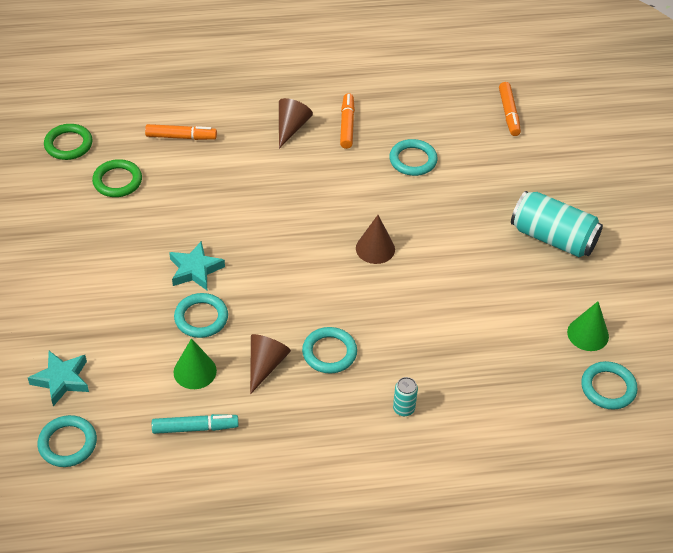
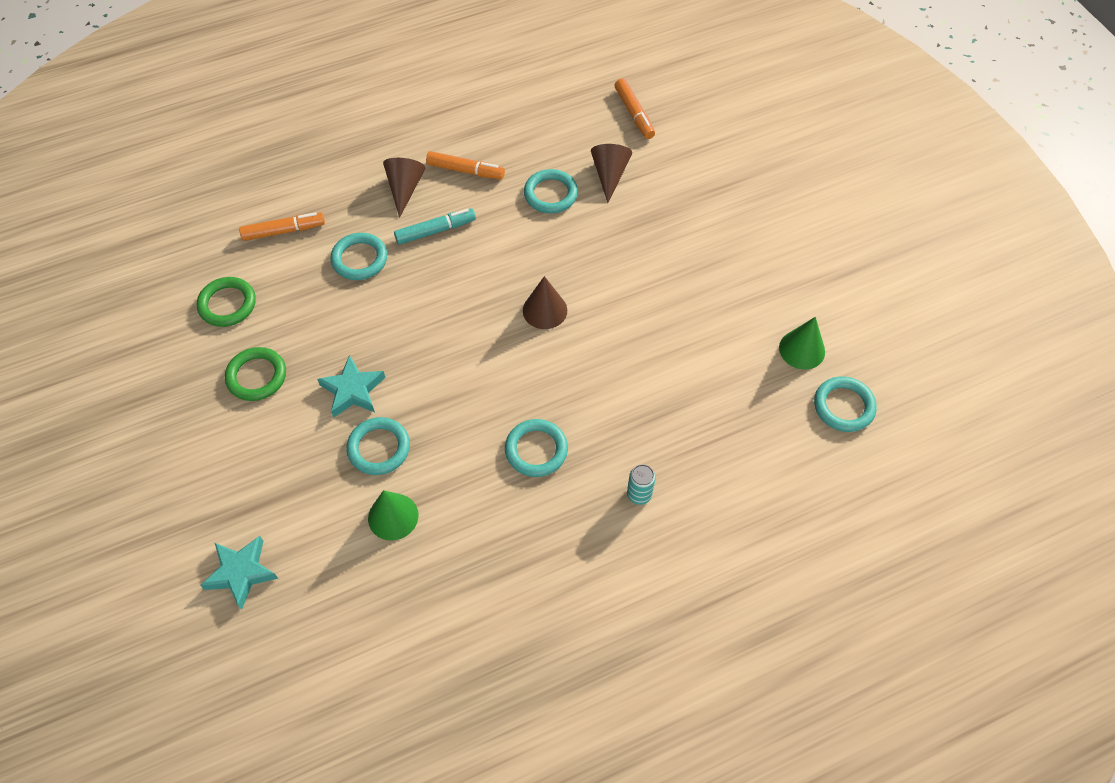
camera: 15 degrees left, 10 degrees up
turquoise ring [37,415,97,467] -> turquoise ring moved to [331,233,387,280]
green ring [44,124,93,160] -> green ring moved to [225,347,286,401]
turquoise marker [152,414,239,434] -> turquoise marker moved to [394,208,476,245]
brown cone [250,334,291,394] -> brown cone moved to [591,144,632,203]
orange marker [340,93,355,149] -> orange marker turned 120 degrees clockwise [426,151,505,179]
turquoise can [511,191,603,257] -> none

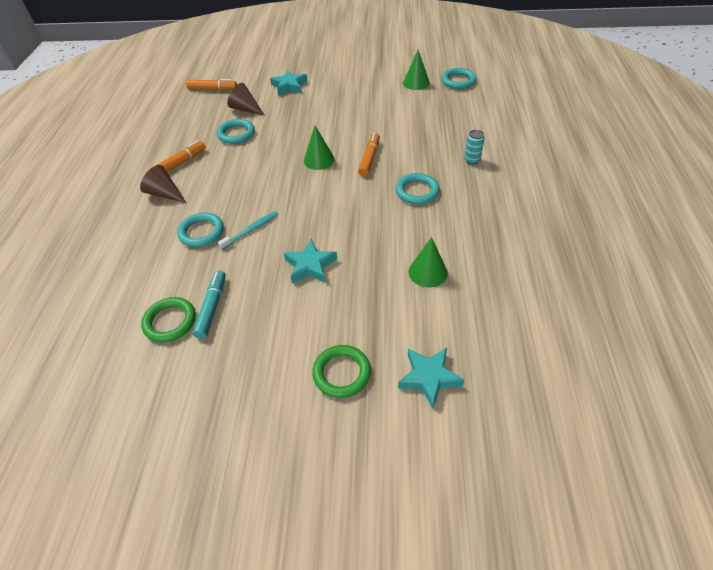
camera: 60 degrees left, 10 degrees down
green ring [225,347,286,401] -> green ring moved to [312,345,371,398]
orange marker [239,212,325,241] -> orange marker moved to [358,133,380,176]
turquoise ring [346,417,410,475] -> none
turquoise marker [394,208,476,245] -> turquoise marker moved to [193,270,226,339]
brown cone [523,276,567,329] -> green cone [304,126,335,170]
none -> turquoise toothbrush [218,211,278,250]
none -> turquoise star [270,70,308,96]

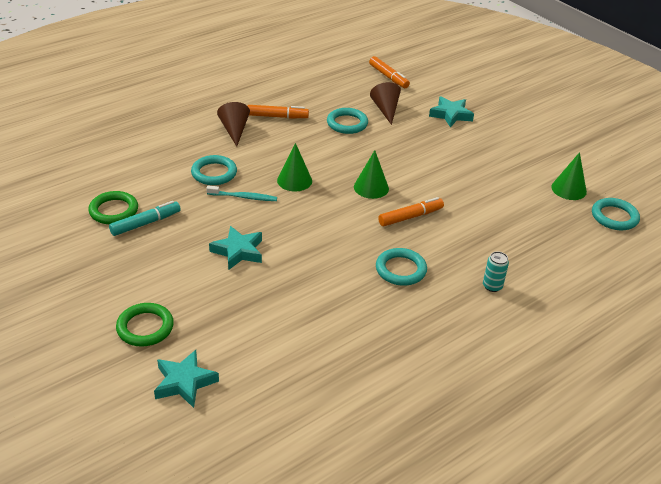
camera: 45 degrees right, 10 degrees down
green cone [409,237,448,287] -> green cone moved to [277,143,312,191]

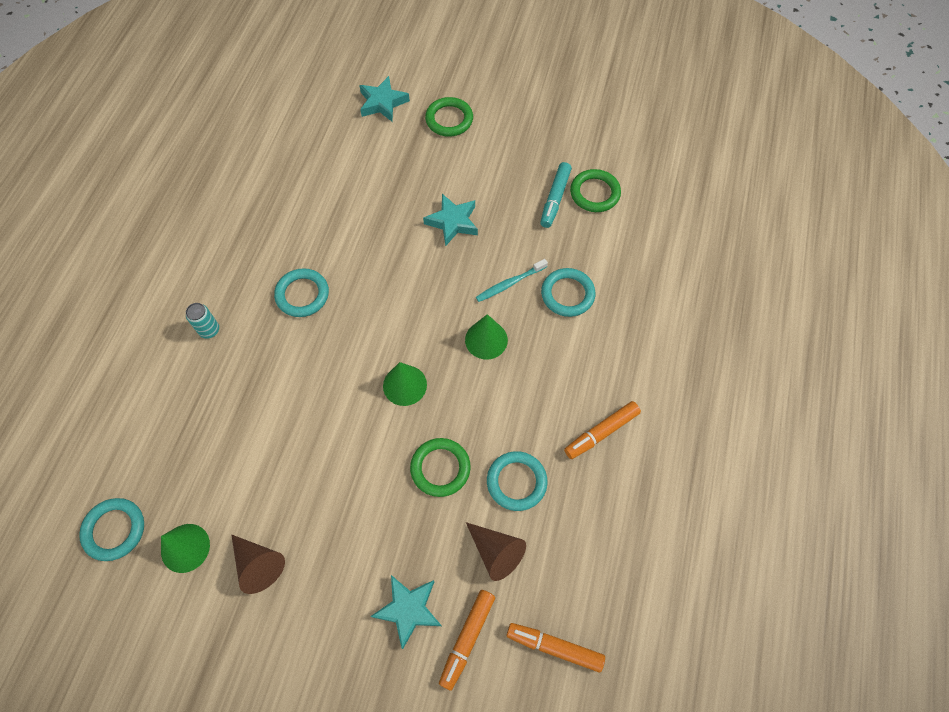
camera: 145 degrees right, 25 degrees up
brown cone [217,102,250,147] -> brown cone moved to [231,535,285,594]
orange marker [378,197,444,226] -> orange marker moved to [439,590,495,691]
none -> green ring [410,438,471,497]

